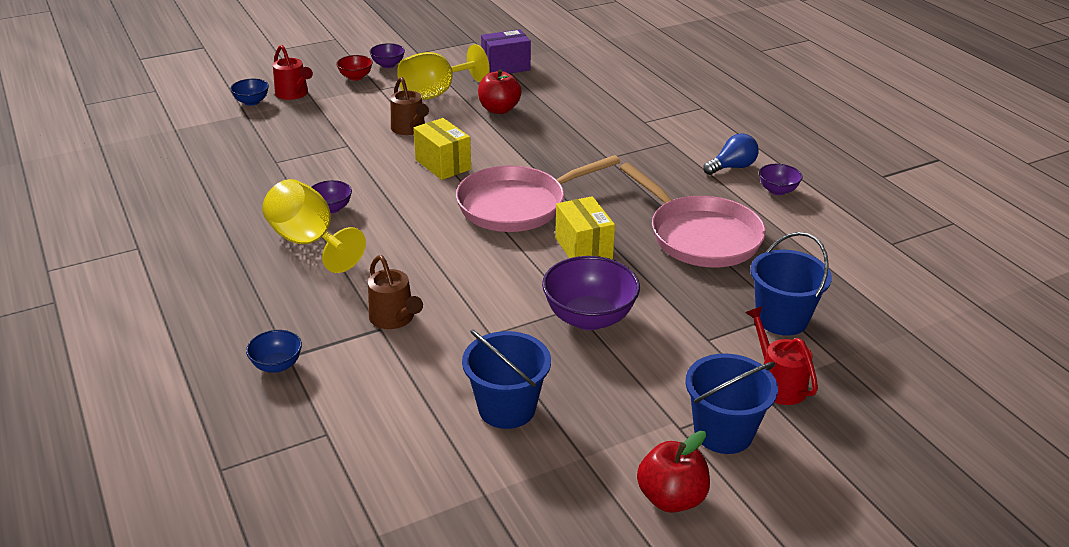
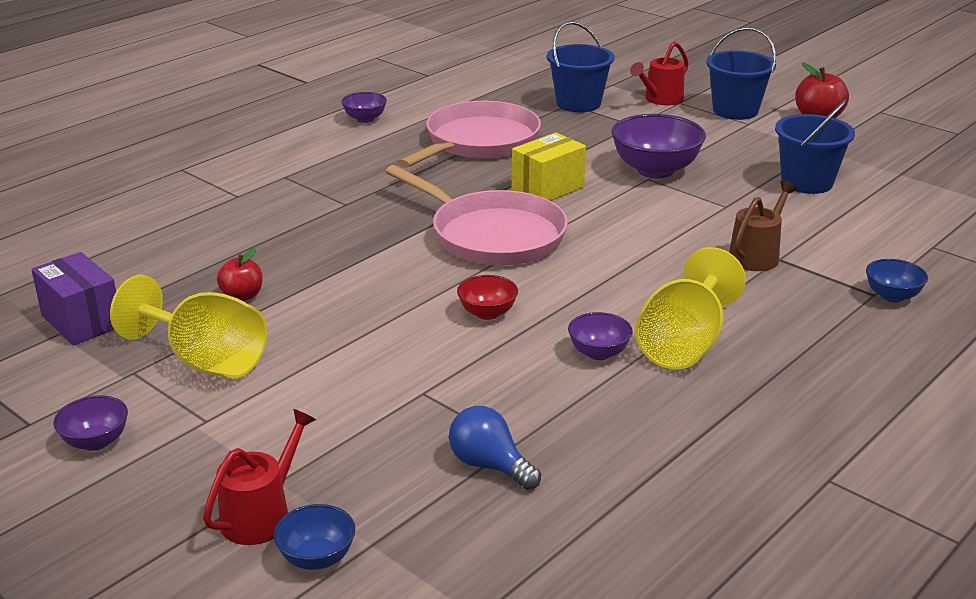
camera: 110 degrees left, 5 degrees down
red bowl [336,55,373,81] -> red bowl moved to [457,275,518,320]
brown watering can [391,77,429,135] -> none
yellow box [413,118,471,180] -> none
red apple [478,69,522,114] -> red apple [217,248,262,301], size x0.66
blue light bulb [703,133,759,175] -> blue light bulb moved to [449,406,541,490]

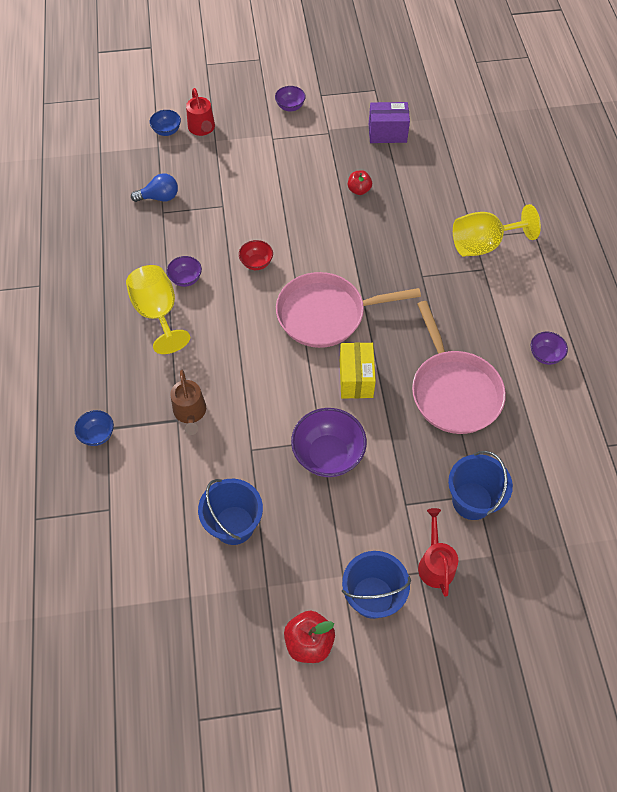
camera: 130 degrees right, 30 degrees up
yellow goblet [110,275,267,378] -> yellow goblet moved to [453,204,541,256]

